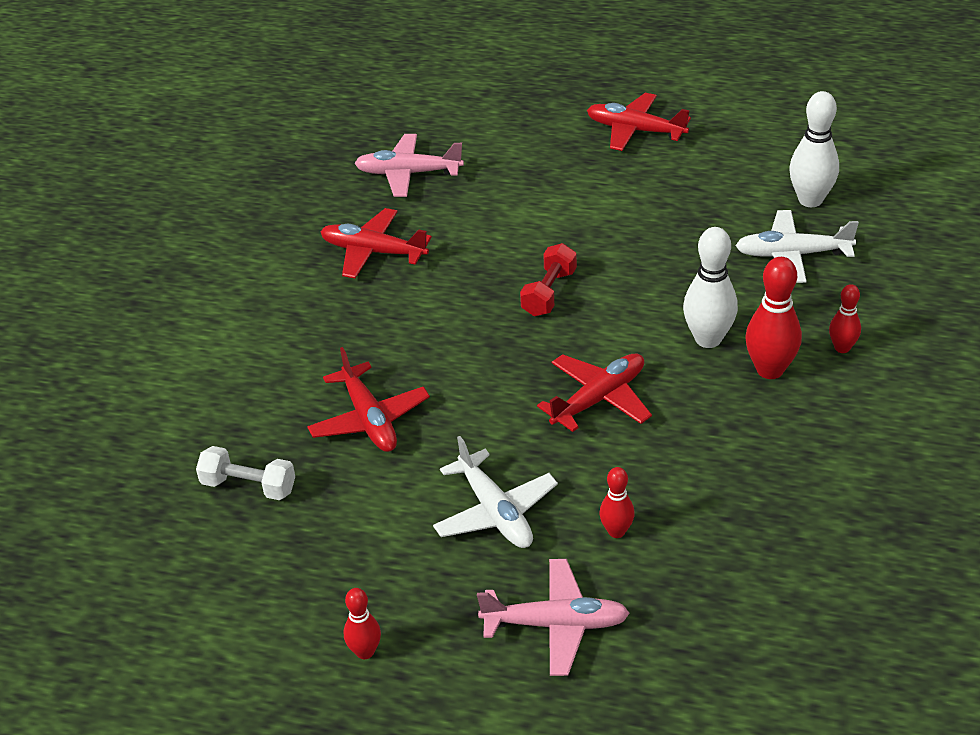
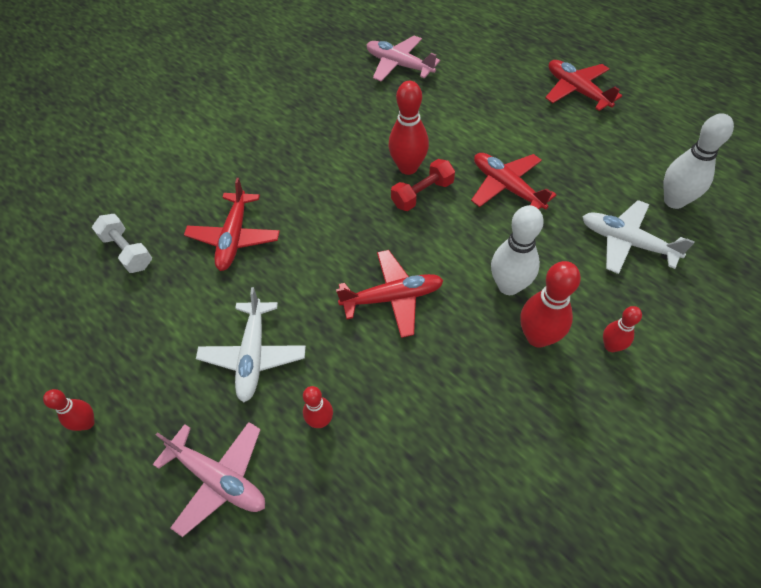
camera: 30 degrees right, 15 degrees up
red plane [320,208,432,278] -> red plane moved to [471,153,557,210]
none -> red bowling pin [388,81,429,175]

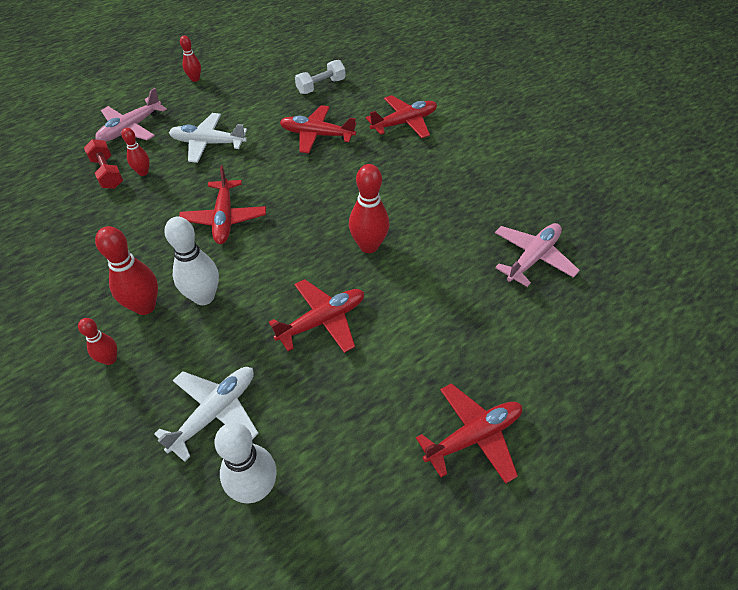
camera: 95 degrees right, 5 degrees down
red dumbbell [391,159,455,211] -> red dumbbell moved to [84,139,123,189]
none -> red plane [366,95,437,138]

